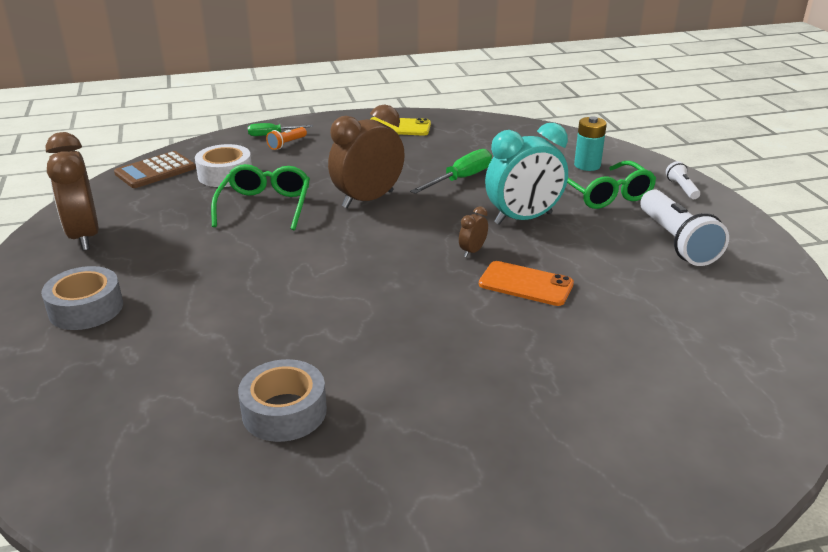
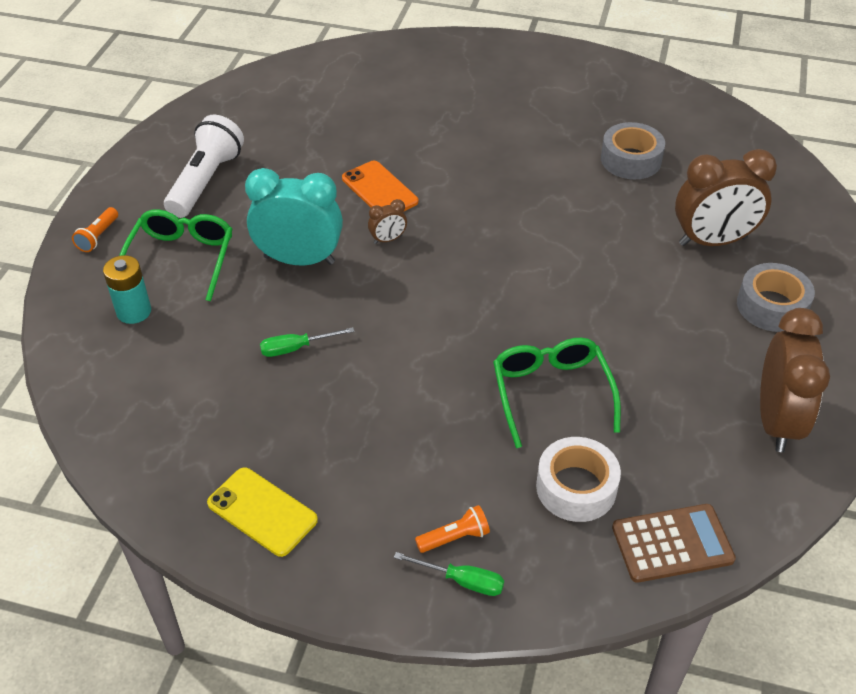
camera: 150 degrees left, 15 degrees up
green glasses [211,164,310,230] -> green glasses turned 135 degrees clockwise [493,338,621,448]
brown clock [328,104,405,208] -> brown clock moved to [675,149,777,246]
green screwdriver [410,149,492,194] -> green screwdriver [260,327,355,357], size x0.65
white flashlight [666,161,700,199] -> orange flashlight [72,207,118,252]

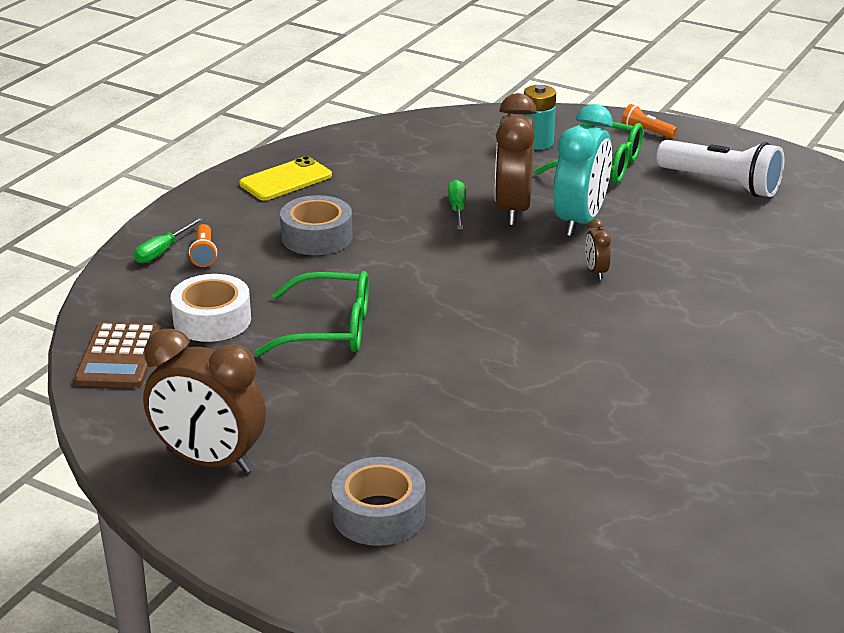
camera: 105 degrees right, 15 degrees down
orange phone [342,161,418,212] -> none
grey tape [601,122,665,179] -> grey tape moved to [280,195,352,255]
brown clock [675,149,777,246] -> brown clock moved to [495,93,537,225]

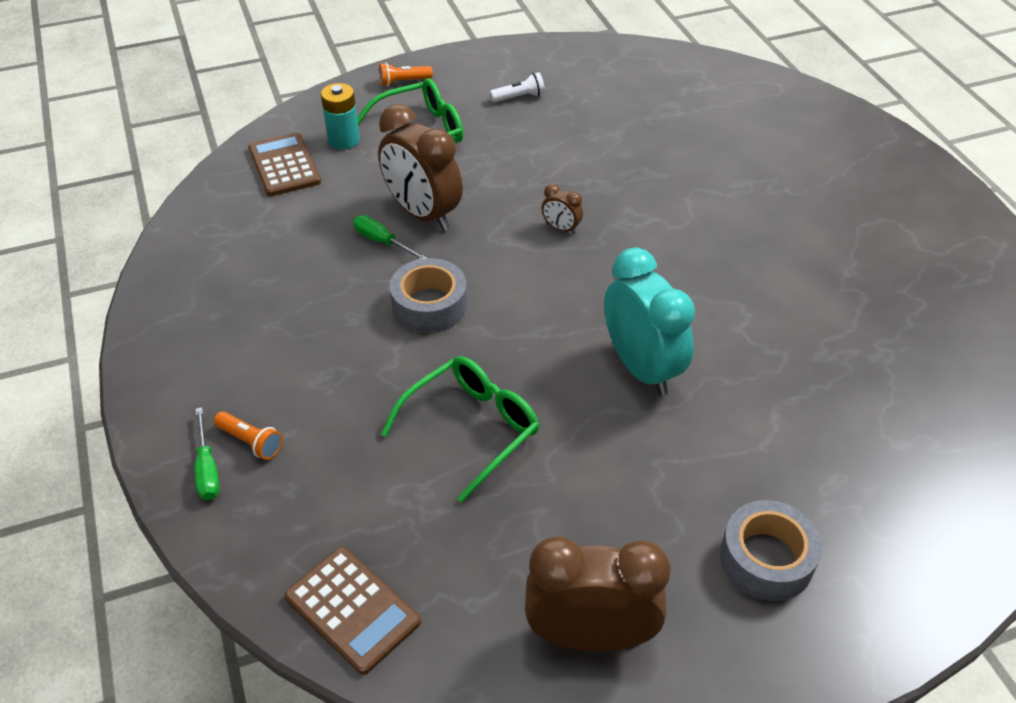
camera: 50 degrees left, 15 degrees up
brown clock [143,329,266,473] -> brown clock turned 150 degrees counterclockwise [525,536,671,651]
white tape [171,274,251,342] -> none
yellow phone [239,156,332,200] -> none
grey tape [280,195,352,255] -> grey tape moved to [390,258,467,333]
turquoise clock [553,104,613,236] -> turquoise clock moved to [604,247,695,396]
white flashlight [657,140,784,197] -> white flashlight [490,72,545,102], size x0.48
none -> brown calculator [248,132,321,196]

